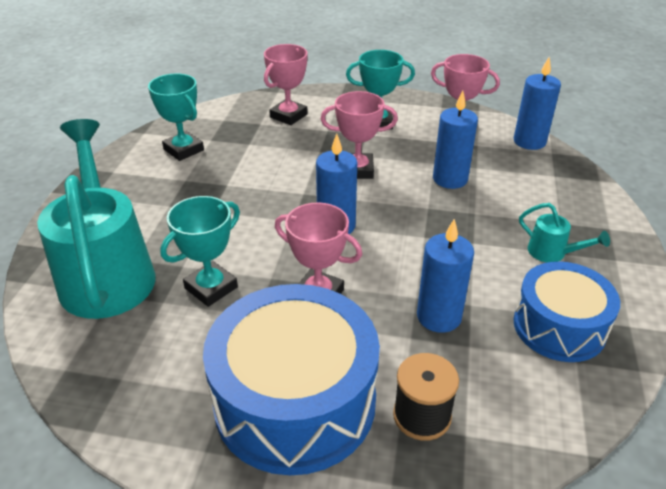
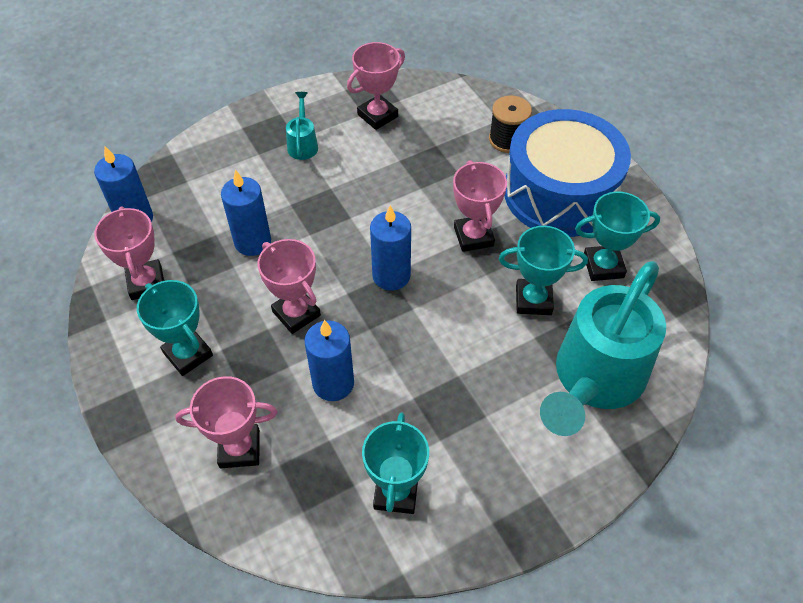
camera: 130 degrees left, 15 degrees up
blue candle [417,219,474,333] -> blue candle moved to [304,320,354,401]
blue drum [514,261,620,362] -> pink trophy [347,42,405,130]
none -> turquoise trophy [575,192,660,281]

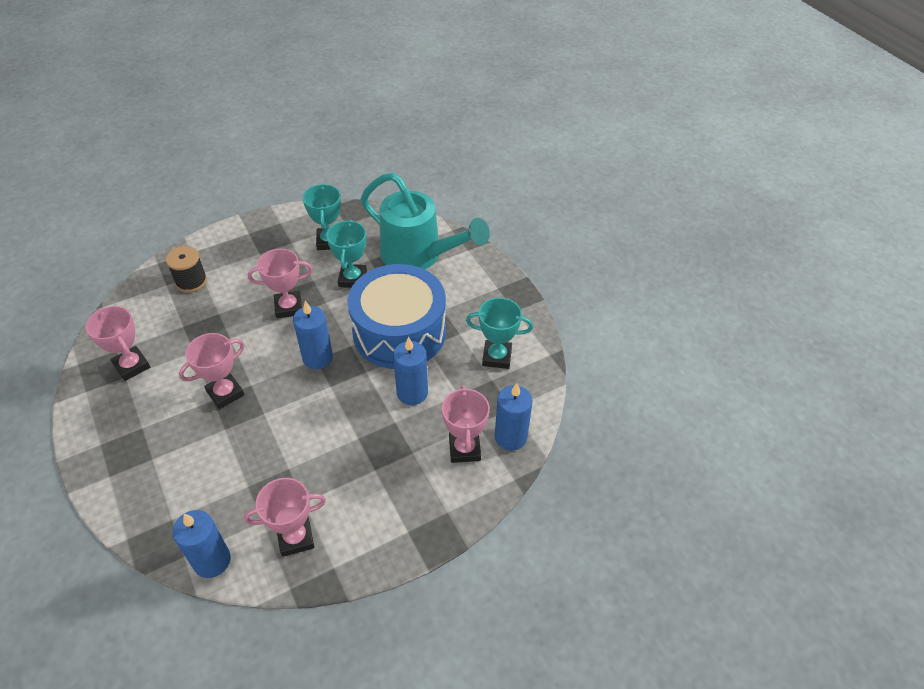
camera: 90 degrees left, 5 degrees down
turquoise trophy [137,280,213,376] -> none
blue candle [221,169,271,256] -> blue candle moved to [495,383,533,451]
pink trophy [257,239,321,334] -> pink trophy moved to [179,333,245,409]
turquoise watering can [286,92,318,160] -> none
blue drum [504,109,631,237] -> blue drum moved to [348,264,446,369]

